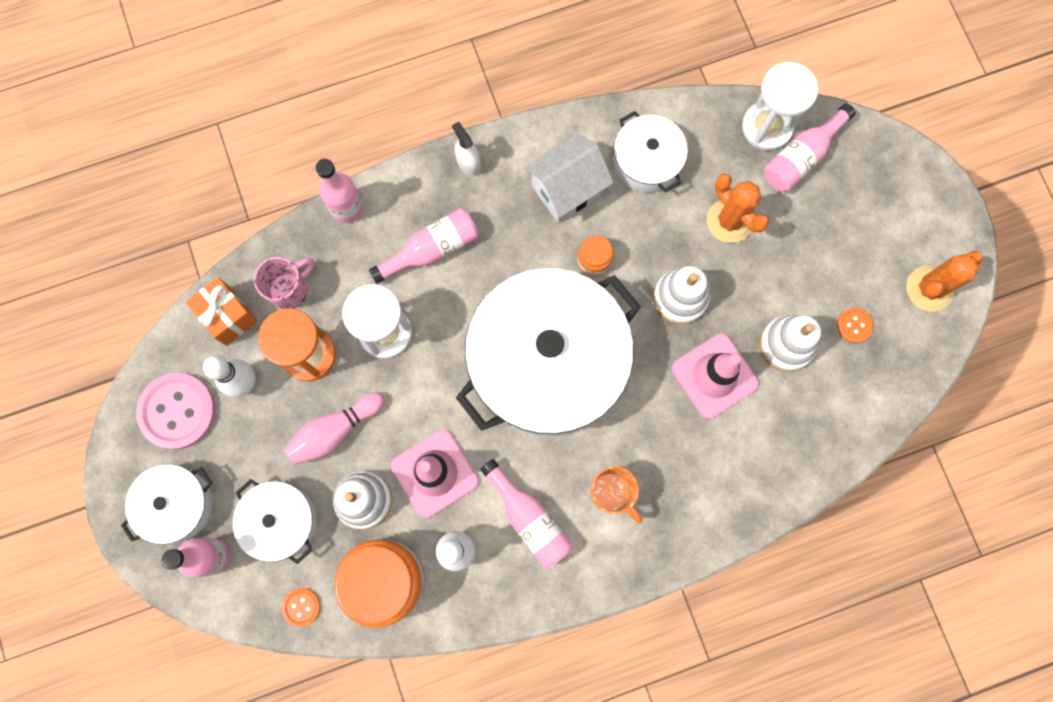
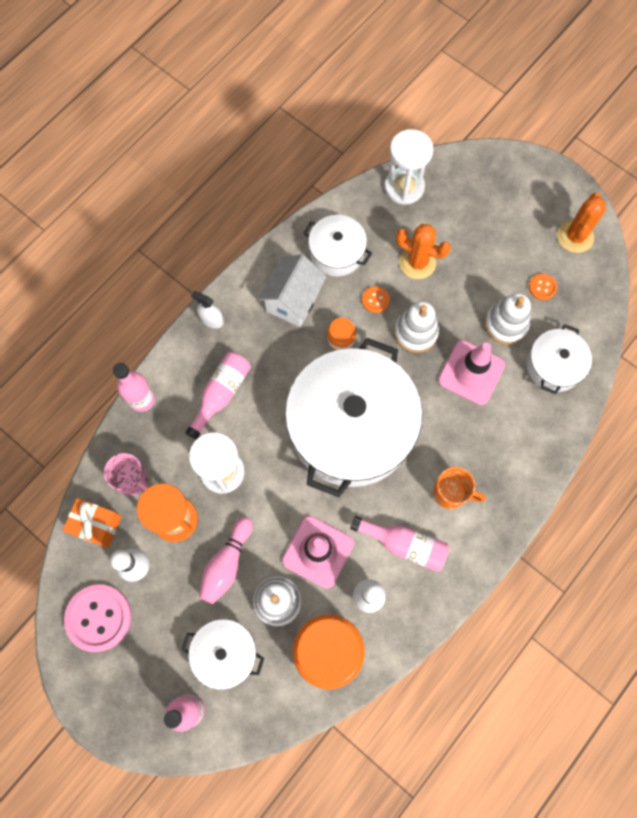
camera: 30 degrees left, 5 degrees down
white pot [121,464,213,544] -> white pot moved to [526,324,592,394]
pink mug [254,257,315,309] -> pink mug turned 105 degrees clockwise [104,453,149,496]
orange button [282,588,320,627] -> orange button moved to [362,286,390,313]
pink bottle [764,103,856,192] -> none

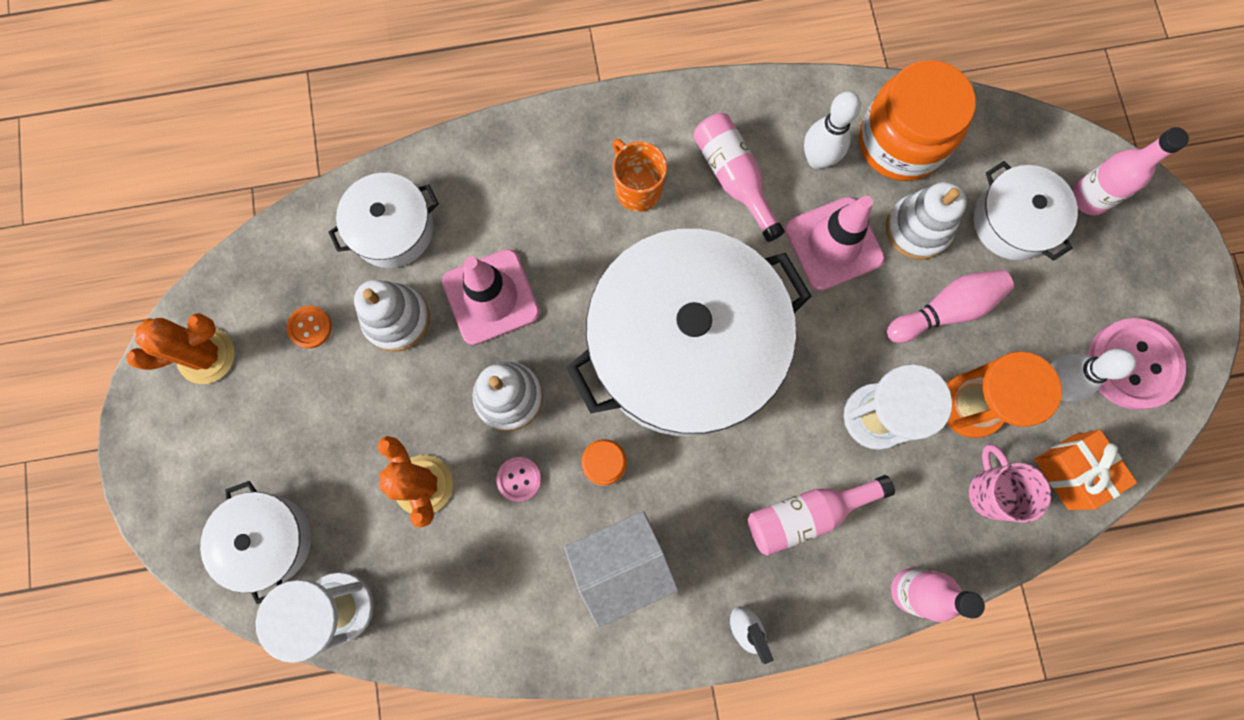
camera: 140 degrees left, 5 degrees up
white pot [303,215,372,276] -> white pot moved to [200,481,311,604]
orange button [362,286,390,313] -> pink button [496,457,541,502]

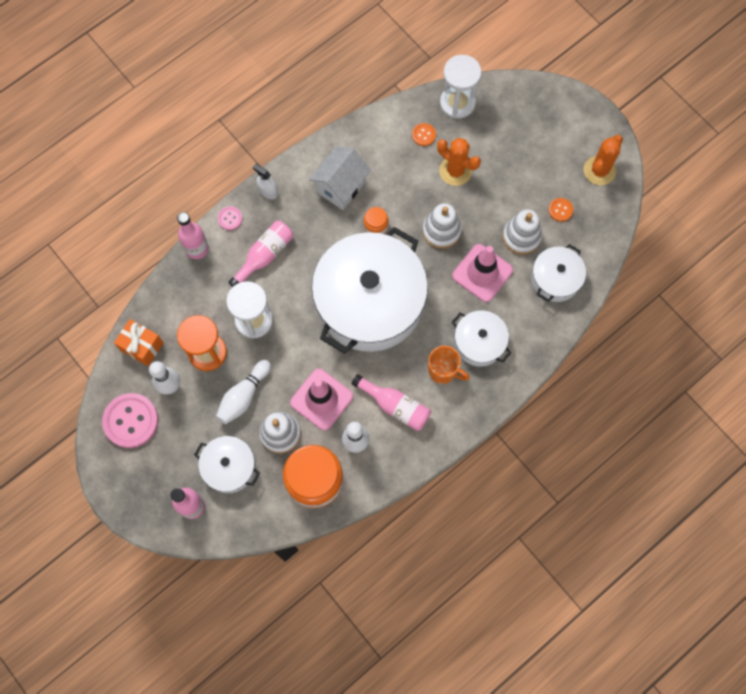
camera: 150 degrees right, 5 degrees down
white pot [200,481,311,604] -> white pot moved to [452,311,512,367]
pink button [496,457,541,502] -> pink button moved to [218,206,243,230]
pink bowling pin [887,270,1014,343] -> white bowling pin [216,360,271,424]
pink mug [969,444,1051,523] -> none
none -> orange button [412,123,436,146]

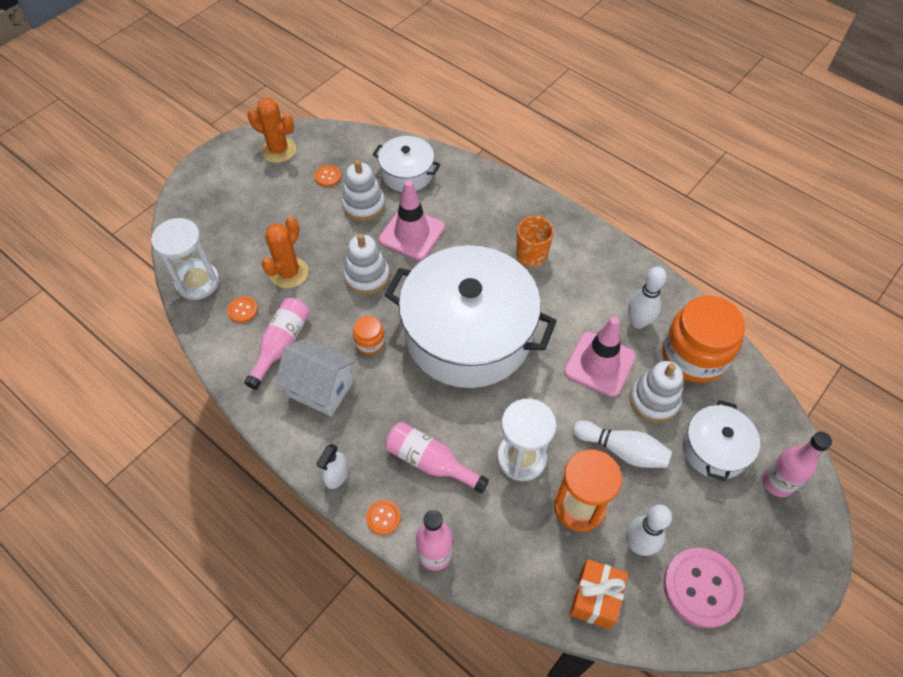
camera: 100 degrees left, 15 degrees down
pink button [218,206,243,230] -> orange button [366,500,401,535]
pink bottle [352,374,431,431] -> pink bottle moved to [244,298,310,390]
white pot [452,311,512,367] -> none

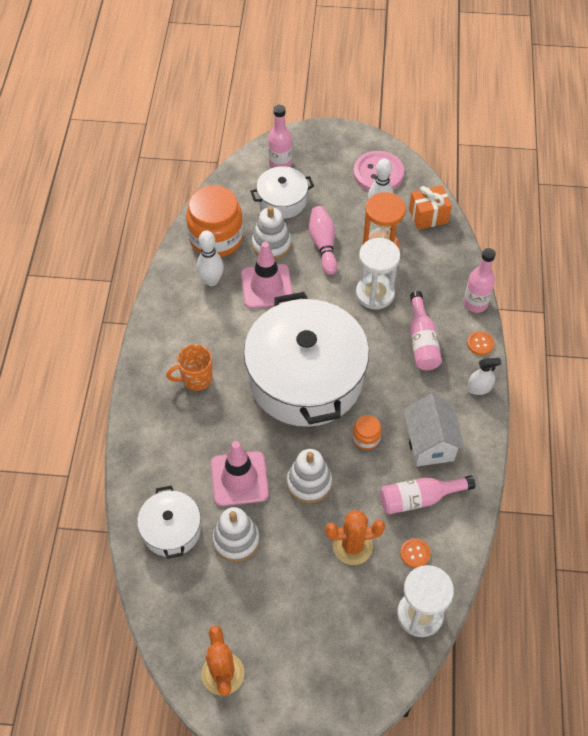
camera: 125 degrees left, 0 degrees up
orange button [315,165,341,187] -> none
white bowling pin [573,421,672,468] -> pink bowling pin [309,206,338,275]

